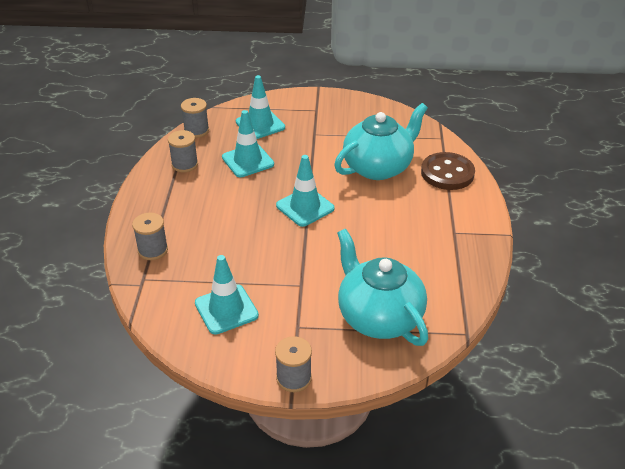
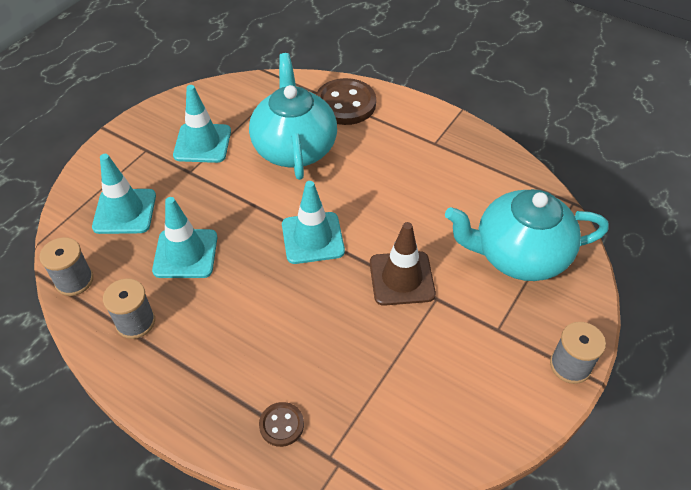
camera: 60 degrees left, 10 degrees up
grey spool [132,213,168,260] -> brown button [259,402,304,447]
turquoise traffic cone [195,255,259,335] -> turquoise traffic cone moved to [173,85,231,163]
none -> brown traffic cone [370,222,436,306]

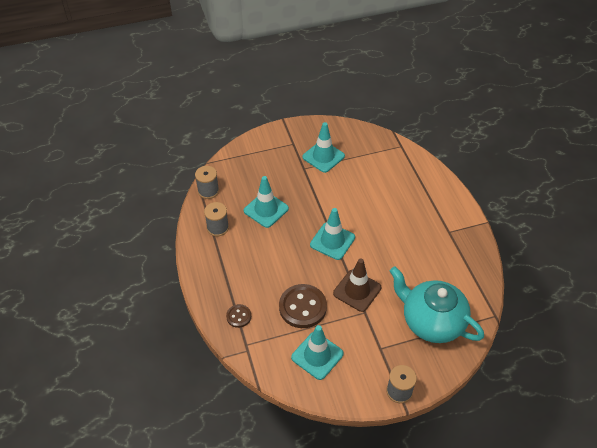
camera: 40 degrees right, 0 degrees up
turquoise traffic cone [92,154,156,234] -> turquoise traffic cone moved to [291,325,344,380]
turquoise teapot [249,53,337,180] -> none
brown button [316,78,376,125] -> brown button moved to [279,284,327,328]

